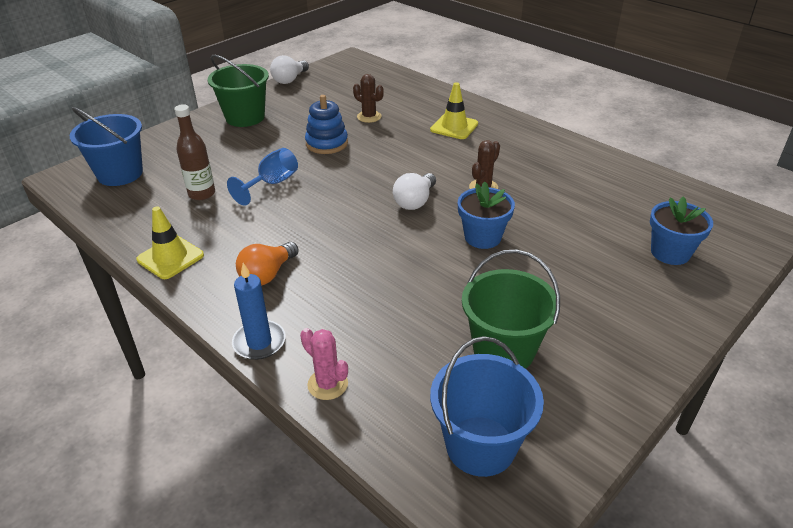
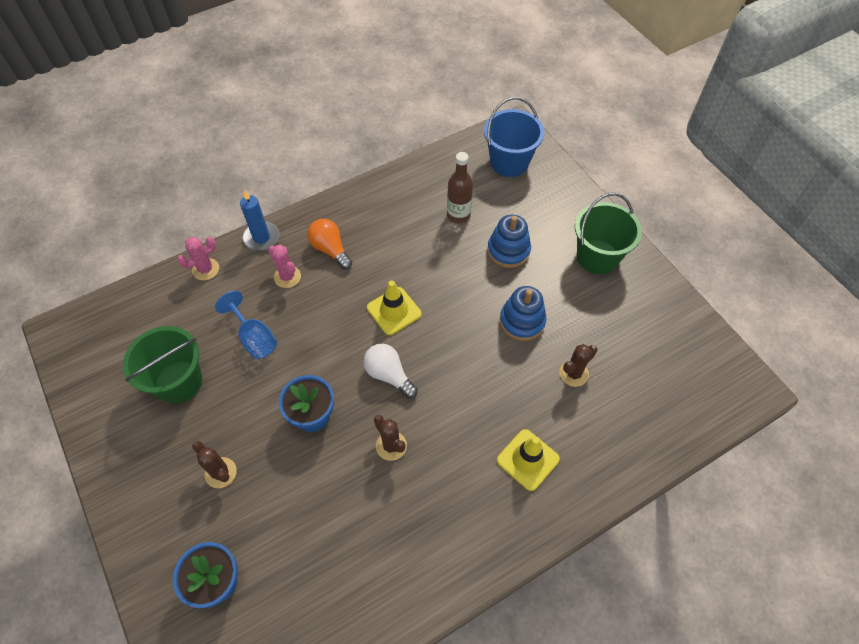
camera: 105 degrees right, 20 degrees up
yellow traffic cone [136,206,204,279] -> yellow traffic cone moved to [367,280,422,335]
blue goblet [227,148,298,206] -> blue goblet moved to [215,290,277,359]
white light bulb [270,55,309,84] -> none
blue bucket [430,336,544,477] -> none
none -> brown cactus [192,441,237,488]
none -> pink cactus [268,244,301,288]
none -> blue stacking toy [487,215,531,268]

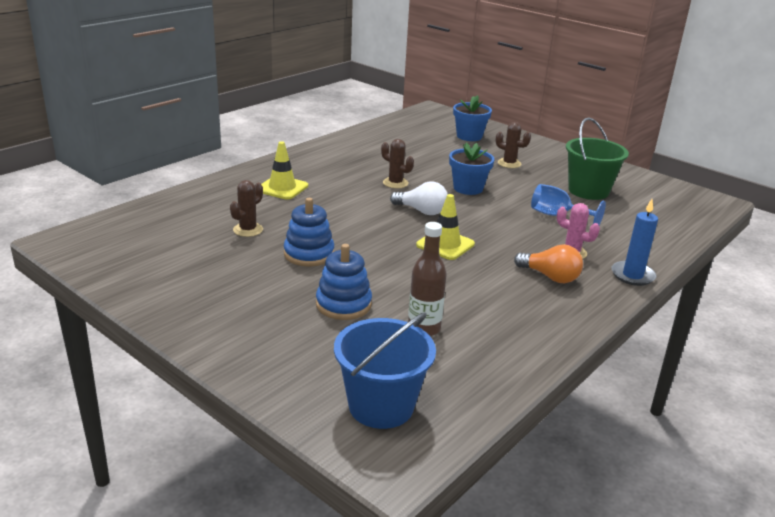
camera: 160 degrees right, 30 degrees down
pink cactus [177,237,219,280] -> none
green bucket [575,193,642,274] -> none

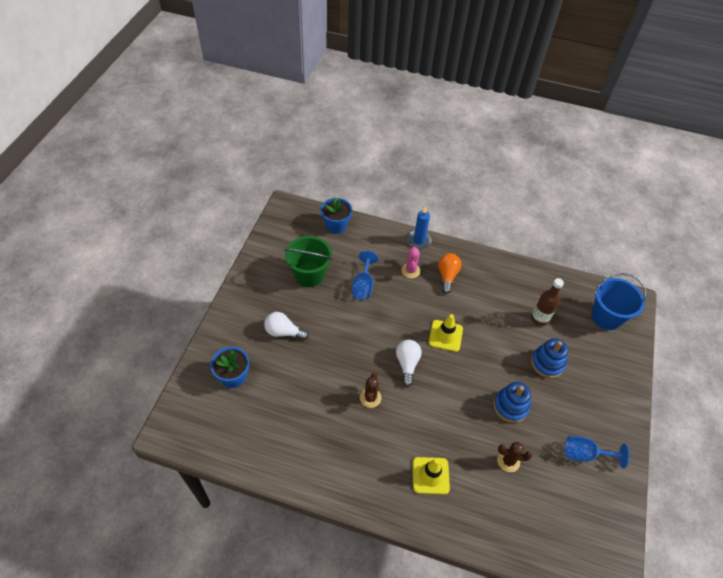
camera: 115 degrees left, 25 degrees up
blue flower pot [449,143,495,195] -> blue flower pot moved to [320,197,352,234]
brown cactus [496,122,531,168] -> white light bulb [264,312,309,340]
none -> blue goblet [565,436,629,468]

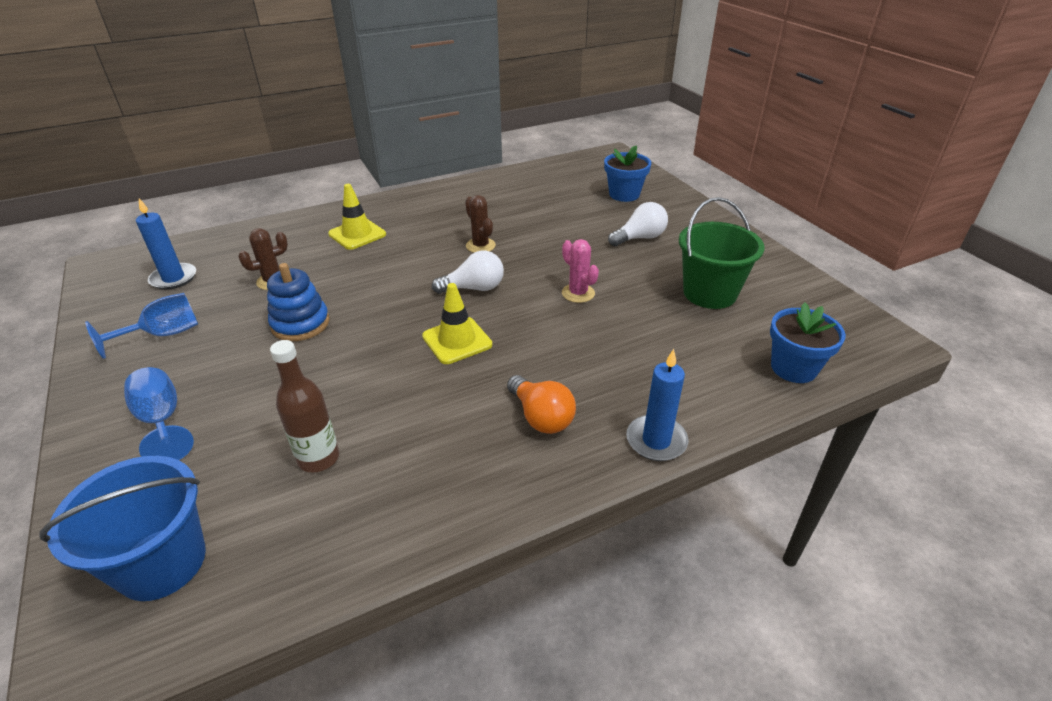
camera: 140 degrees right, 15 degrees down
blue goblet [352,251,378,300] -> blue goblet moved to [124,367,194,460]
white light bulb [396,340,421,387] -> white light bulb turned 60 degrees counterclockwise [432,251,504,294]
pink cactus [401,247,420,278] -> pink cactus moved to [562,239,599,303]
blue stacking toy [531,338,568,378] -> none
none -> blue candle [136,199,196,290]

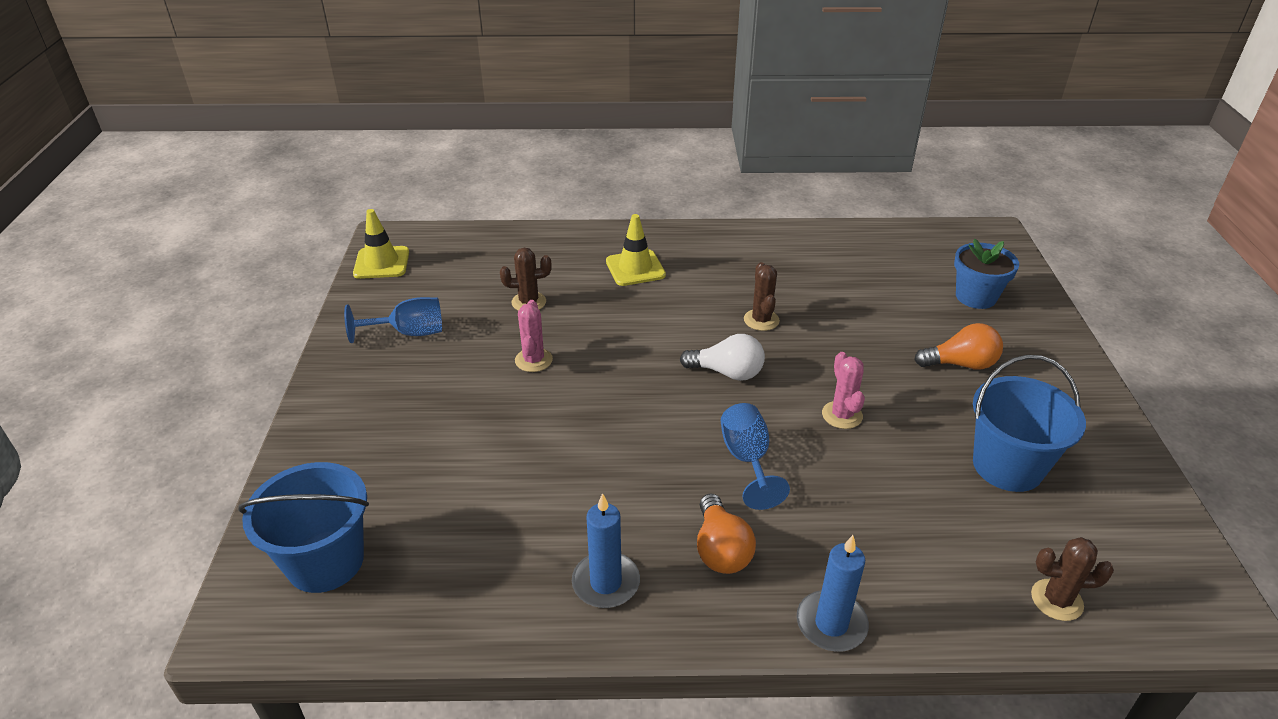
camera: 25 degrees right, 0 degrees up
blue goblet [124,367,194,460] -> blue goblet moved to [721,403,790,510]
blue candle [136,199,196,290] -> blue candle moved to [572,493,640,608]
blue stacking toy [267,263,329,341] -> pink cactus [515,300,553,372]
brown bottle [270,340,339,472] -> none
yellow traffic cone [422,283,492,364] -> yellow traffic cone moved to [353,209,409,279]
white light bulb [608,202,668,246] -> orange light bulb [915,323,1003,370]
green bucket [679,197,765,309] -> blue bucket [973,355,1086,492]
blue flower pot [770,303,846,383] -> brown cactus [1031,537,1114,621]

